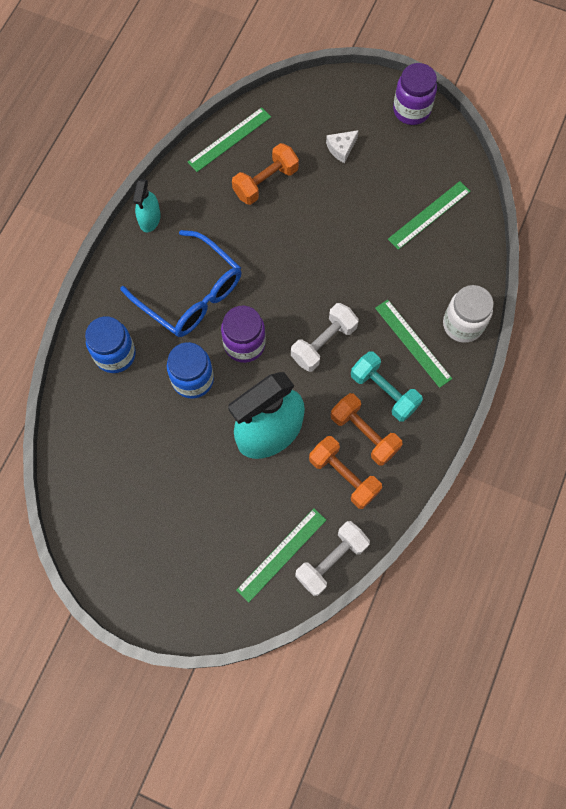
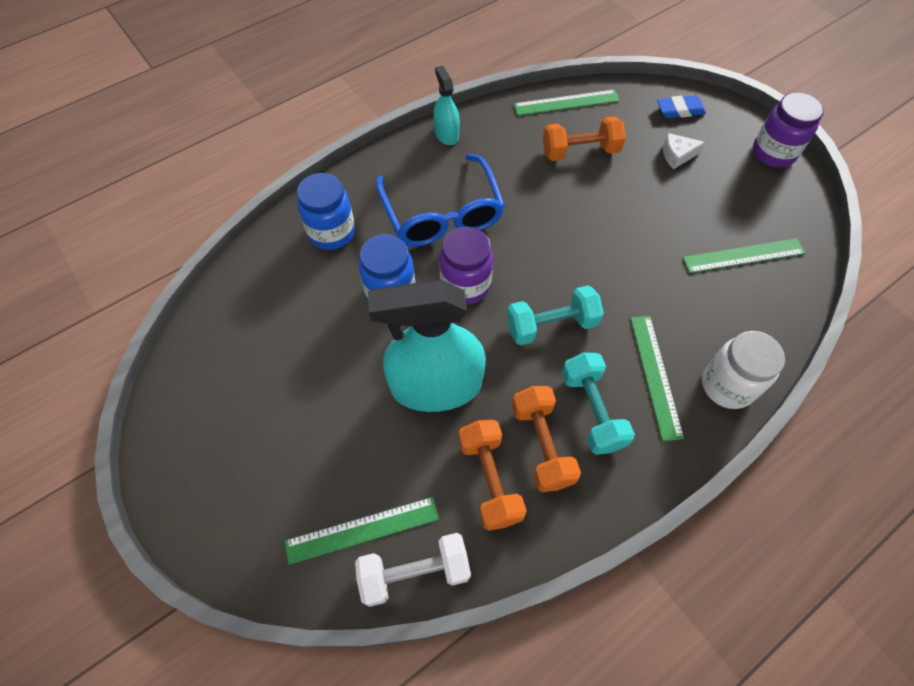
camera: 30 degrees right, 10 degrees down
turquoise spray bottle [133,179,160,232] -> turquoise spray bottle turned 120 degrees clockwise [433,66,460,145]
white dumbbell [291,303,359,372] -> turquoise dumbbell [507,285,604,346]
none -> blue eraser [657,95,706,118]

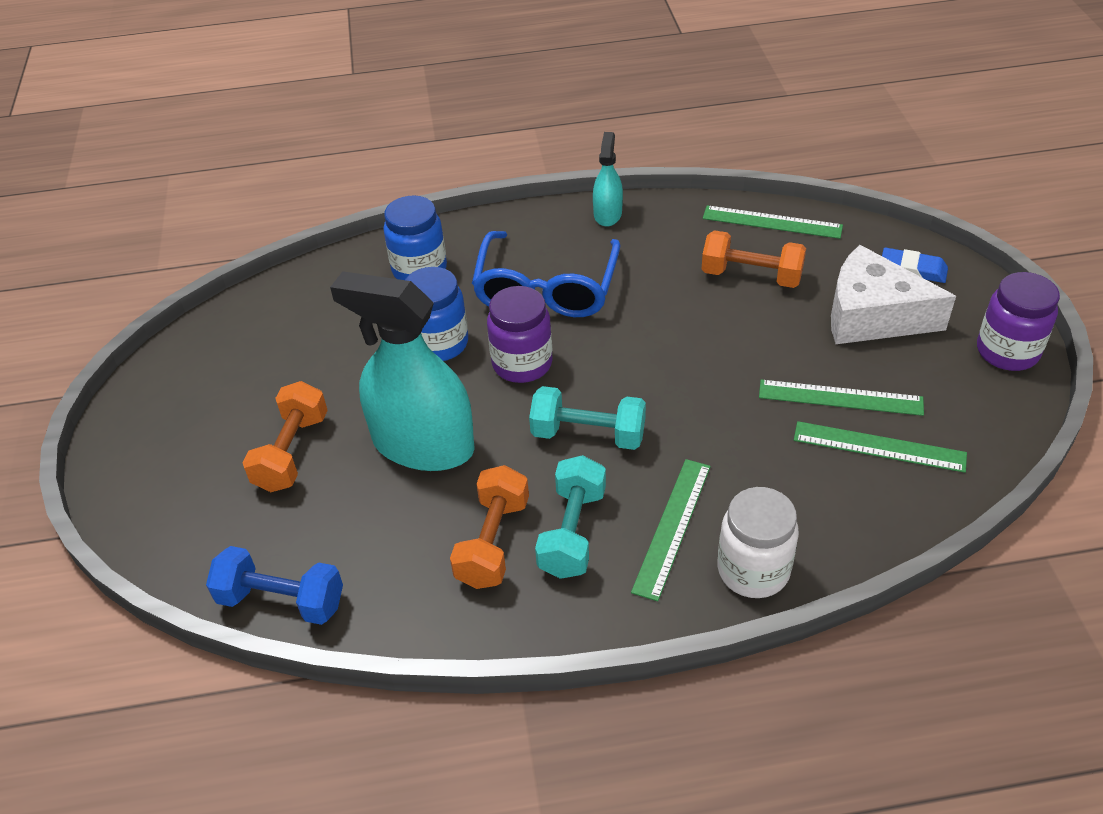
camera: 30 degrees right, 15 degrees down
green ruler [285,497,439,565] -> green ruler moved to [759,380,924,416]
white dumbbell [355,533,471,607] -> blue dumbbell [206,546,343,625]
orange dumbbell [459,420,527,531] -> orange dumbbell moved to [242,381,328,492]
white cheese [663,133,705,169] -> white cheese [831,245,956,344], size x2.24

